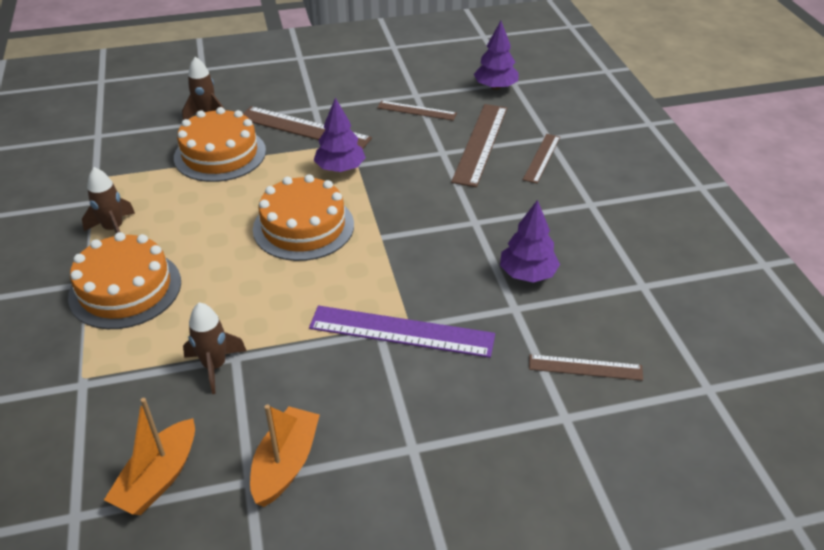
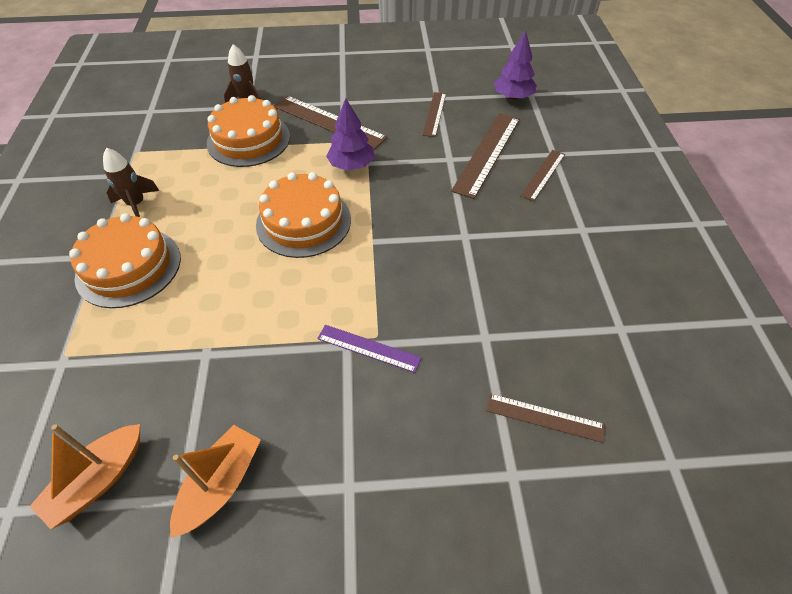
camera: 10 degrees right, 10 degrees up
brown rocket [183,302,247,394] -> none
purple ruler [309,306,495,358] -> purple ruler [317,325,421,373], size x0.58
brown ruler [377,101,457,121] -> brown ruler turned 75 degrees clockwise [423,92,446,137]
purple tree [500,200,560,283] -> none

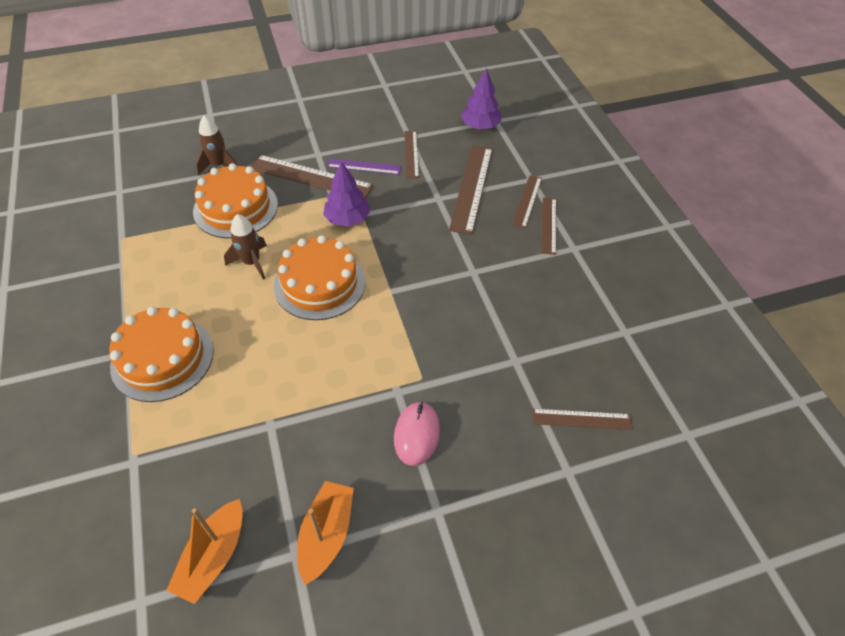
camera: 15 degrees left, 0 degrees up
brown rocket [103,148,160,217] -> brown rocket moved to [224,214,267,280]
purple ruler [317,325,421,373] -> purple ruler moved to [327,158,401,175]
none -> pink mouse [394,401,440,466]
none -> brown ruler [542,197,556,255]

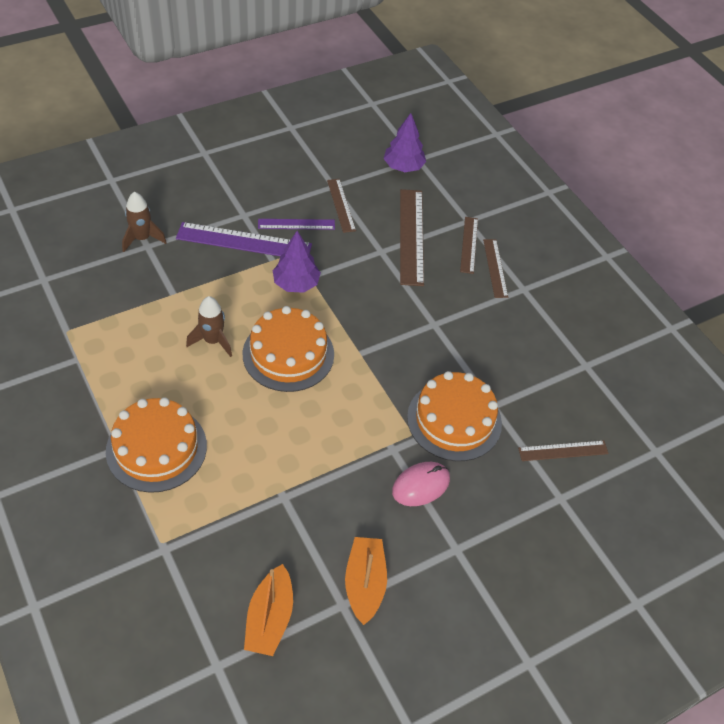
camera: 15 degrees left, 0 degrees up
orange cake [193,163,278,238] -> orange cake moved to [407,371,502,461]
brown ruler [251,155,373,199] -> purple ruler [176,222,312,256]
pink mouse [394,401,440,466] -> pink mouse turned 60 degrees clockwise [392,462,450,506]

